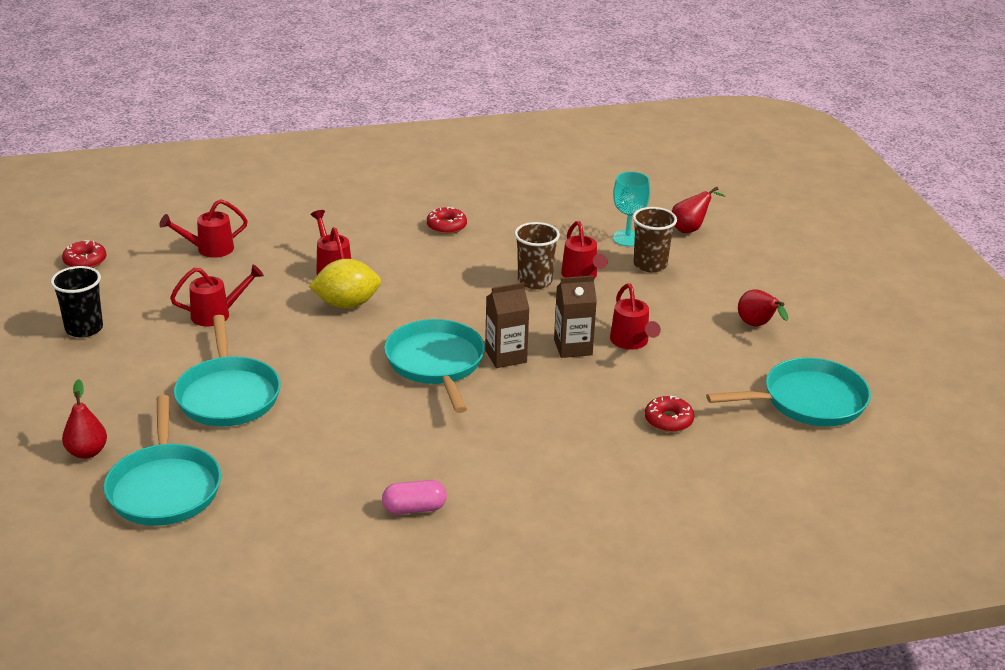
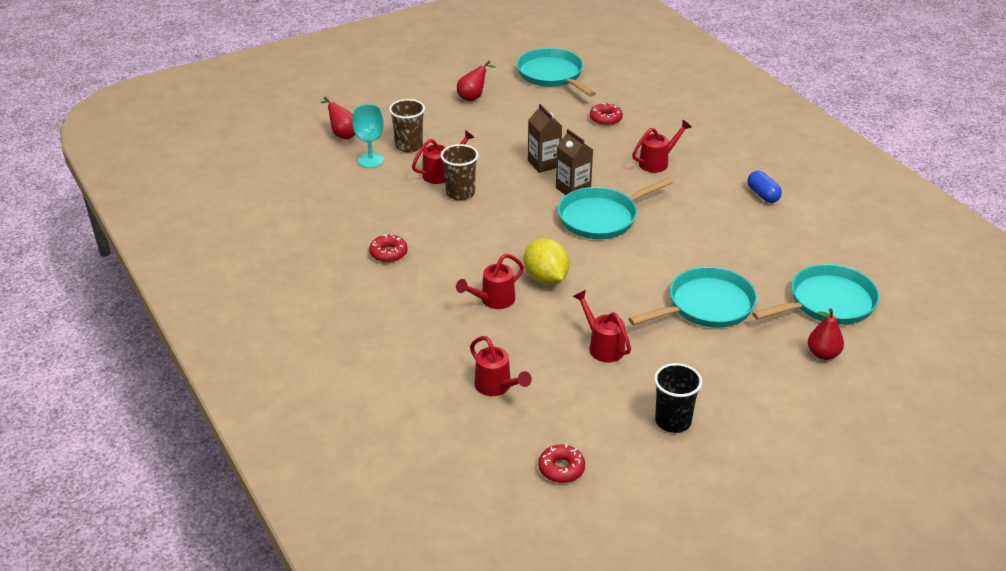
camera: 105 degrees left, 5 degrees up
pink capsule [382,480,447,514] -> blue capsule [747,171,782,203]
red watering can [610,284,661,350] -> red watering can moved to [632,120,692,173]

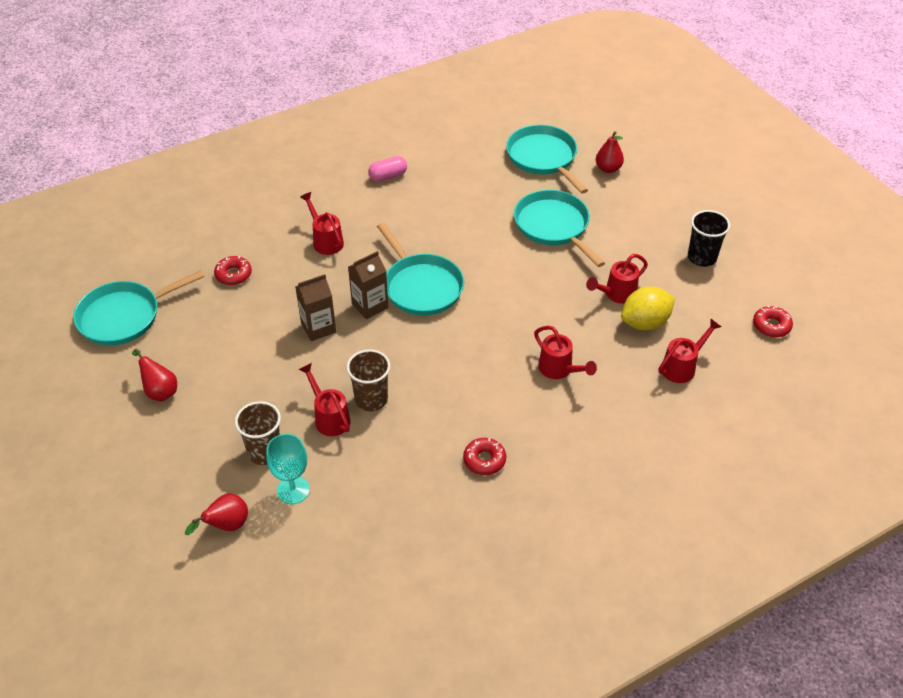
camera: 90 degrees left, 10 degrees up
yellow lemon [524,238,569,285] -> yellow lemon moved to [621,287,675,330]
blue capsule [747,171,782,203] -> pink capsule [368,156,407,182]

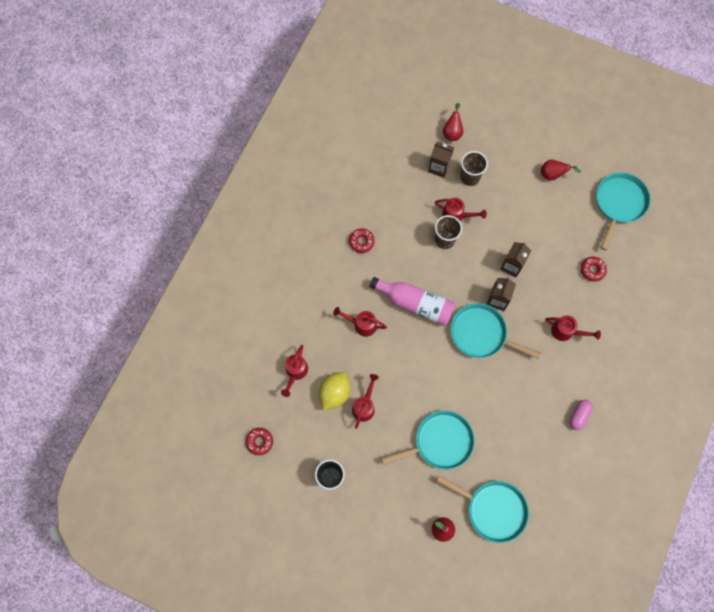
camera: 145 degrees right, 25 degrees up
turquoise goblet [266,434,310,504] -> brown carton [428,141,454,178]
turquoise pan [514,190,605,267] -> turquoise pan turned 45 degrees counterclockwise [381,410,475,470]
none -> pink bottle [369,277,455,326]

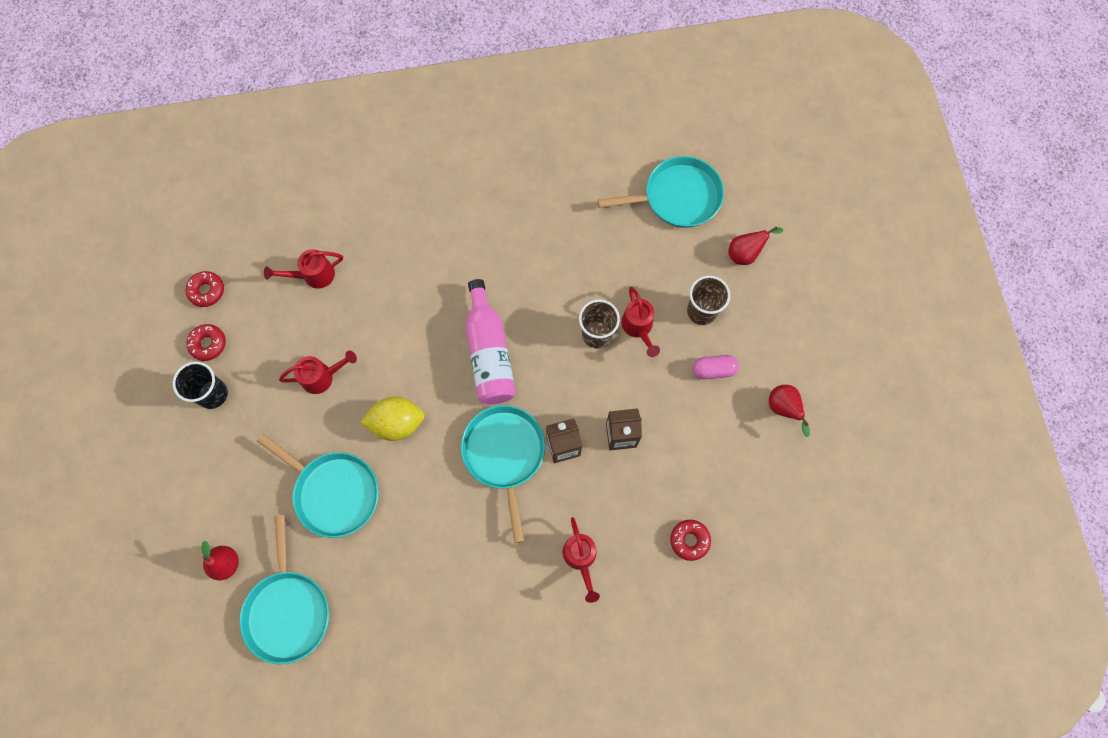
camera: 55 degrees right, 0 degrees up
yellow lemon [319,372,351,411] -> yellow lemon moved to [361,397,425,441]
red watering can [333,307,387,337] -> none
red donut [349,228,375,253] -> red donut moved to [187,324,226,361]
brown carton [428,141,454,178] -> none
pink capsule [570,400,593,430] -> pink capsule moved to [693,355,739,379]
turquoise pan [596,172,651,250] -> turquoise pan moved to [598,156,724,228]

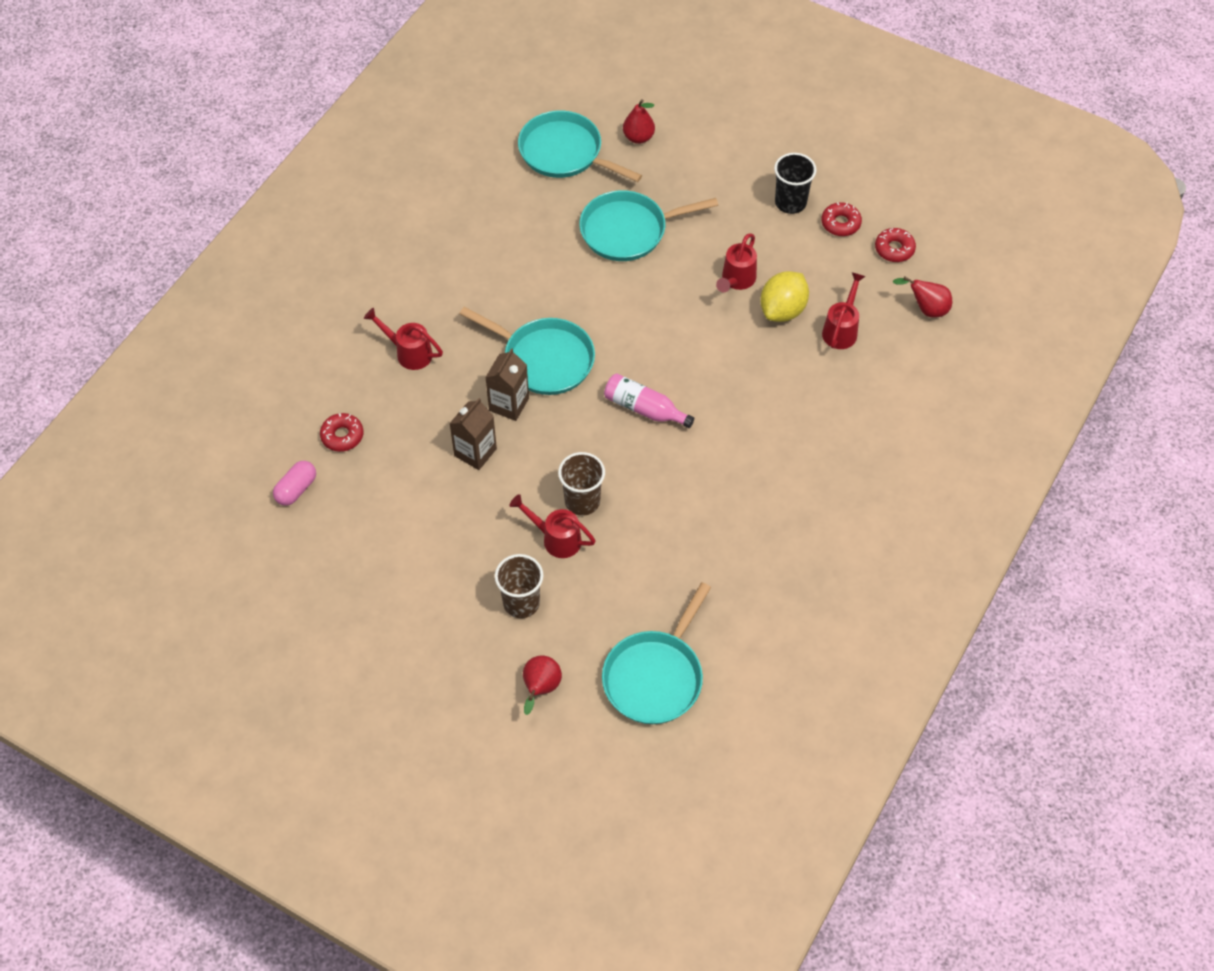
camera: 130 degrees right, 15 degrees down
yellow lemon [361,397,425,441] -> yellow lemon moved to [760,271,809,322]
pink bottle [466,279,516,404] -> pink bottle [604,373,694,428], size x0.66
pink capsule [693,355,739,379] -> pink capsule moved to [273,461,316,506]
red pear [769,385,810,437] -> red pear moved to [893,277,952,318]

